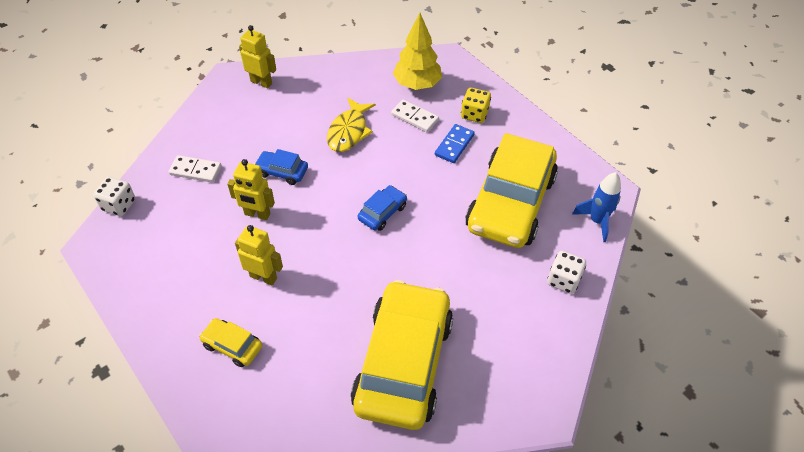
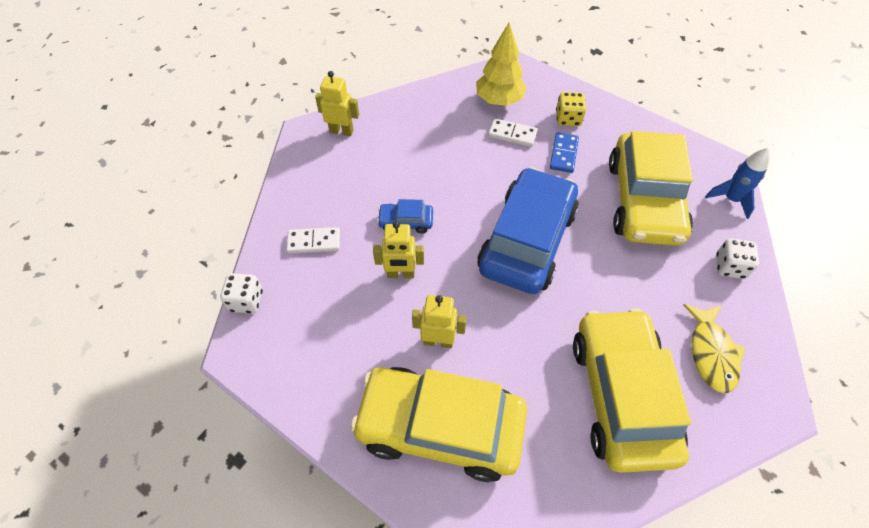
camera: 15 degrees left, 5 degrees up
yellow car [199,318,262,367] -> yellow car [351,367,527,482], size x2.41
yellow fish [327,97,376,152] -> yellow fish moved to [683,304,746,394]
blue car [358,185,407,231] -> blue car [477,167,579,294], size x2.41

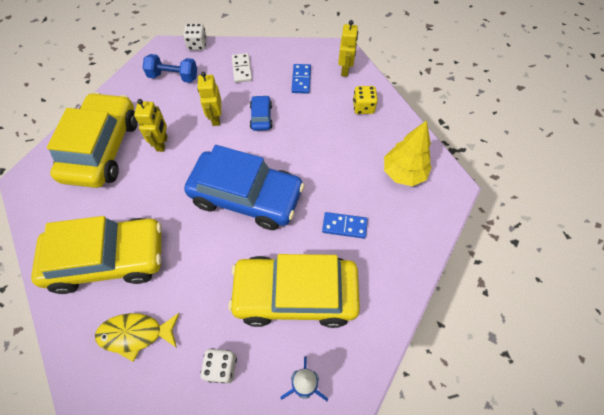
camera: 85 degrees right, 5 degrees up
white domino [488,118,538,147] -> none
yellow dice [556,92,586,126] -> yellow dice moved to [353,86,378,114]
none -> blue dumbbell [143,54,197,83]
none -> blue domino [291,64,311,94]

